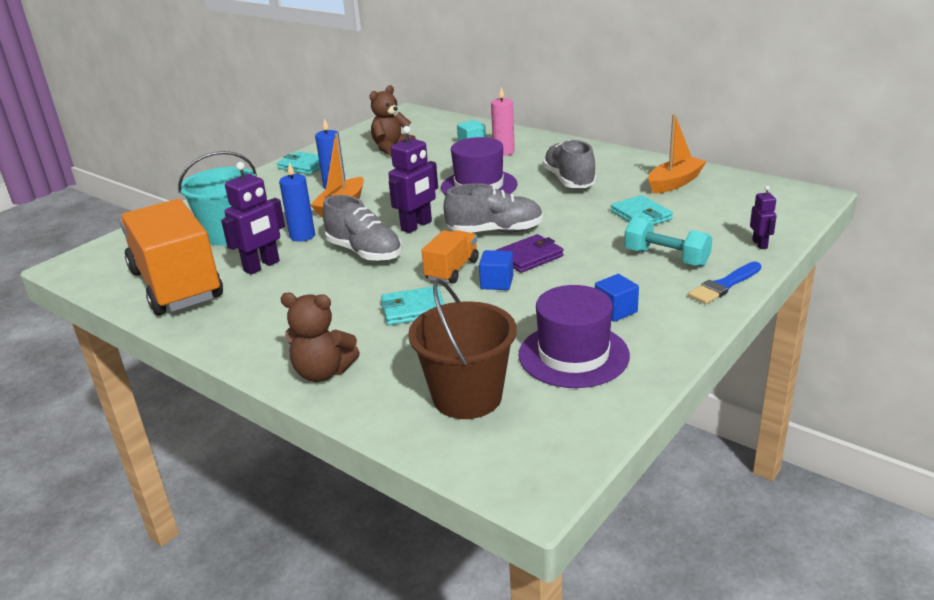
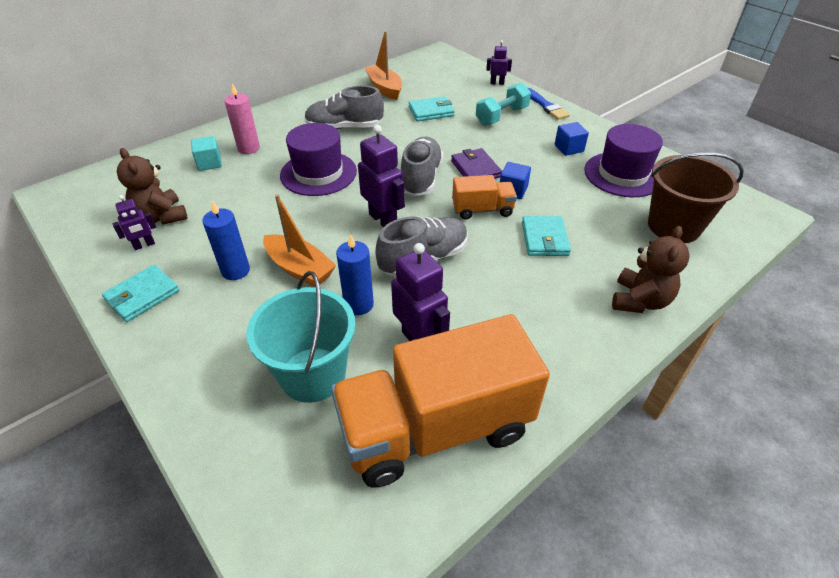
camera: 80 degrees left, 15 degrees up
orange truck [421,230,479,284] -> orange truck turned 135 degrees clockwise [452,175,517,220]
none -> purple robot [113,195,156,250]

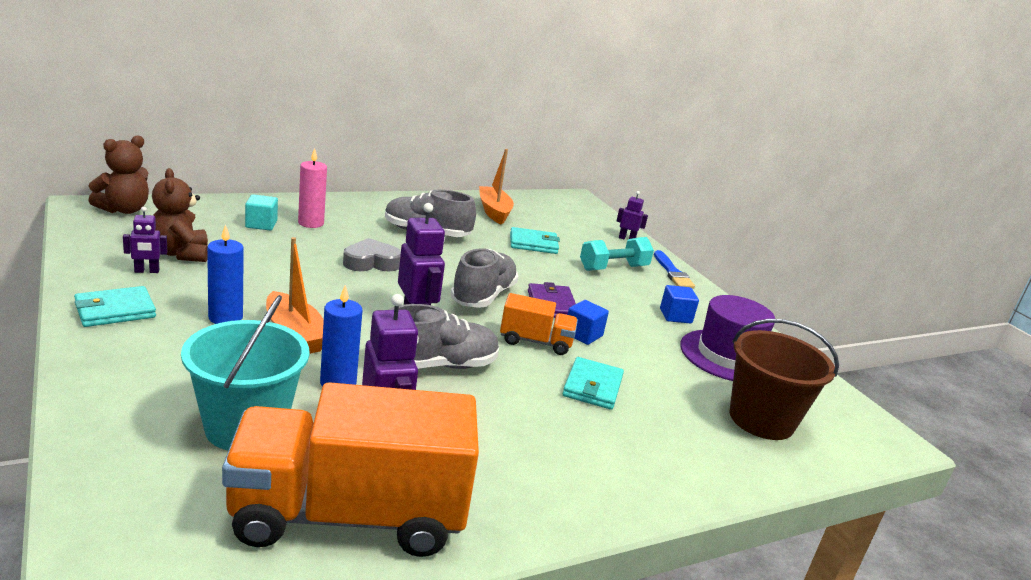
camera: 10 degrees right, 20 degrees down
purple hat [280,123,357,196] -> grey heart [343,238,401,271]
brown teddy bear [612,226,690,313] -> brown teddy bear moved to [88,135,149,214]

